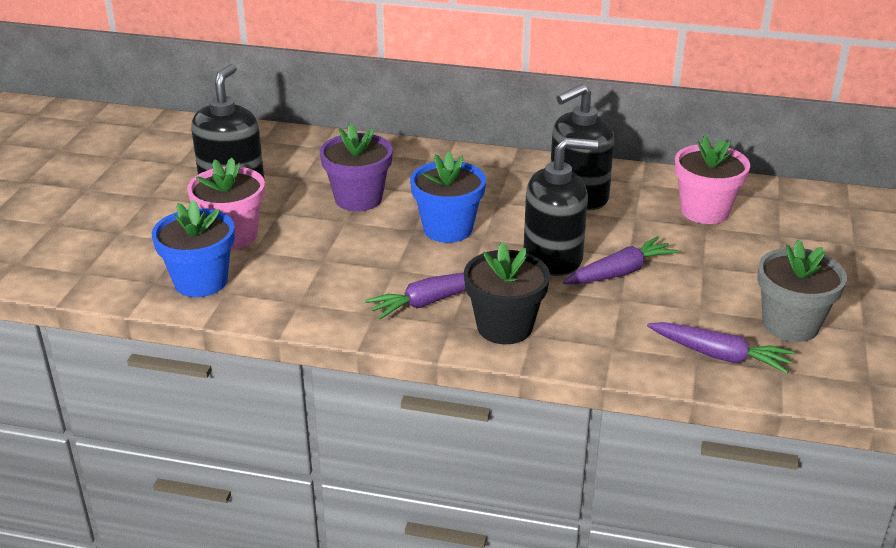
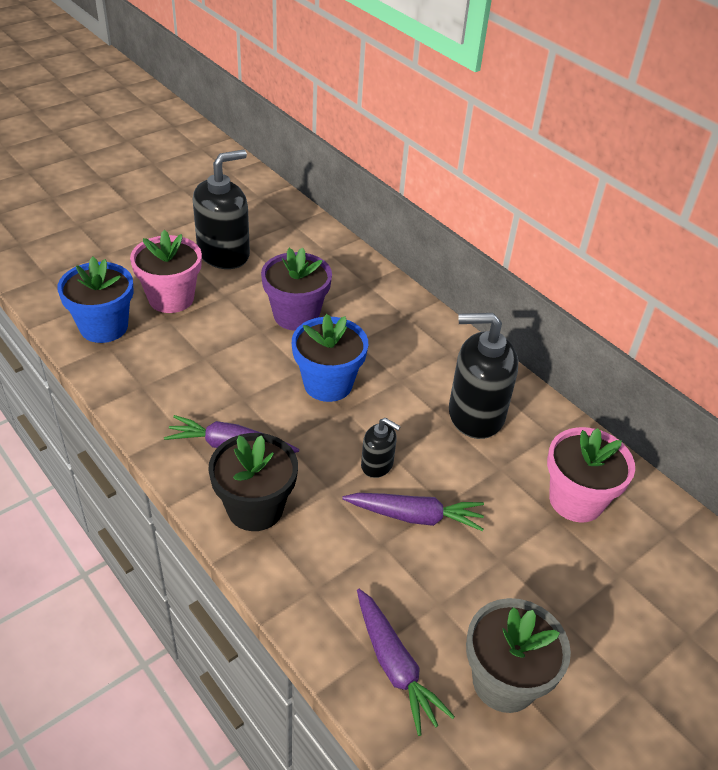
camera: 35 degrees right, 10 degrees up
black soap dispenser [524,138,598,276] -> black soap dispenser [361,418,401,478], size x0.50

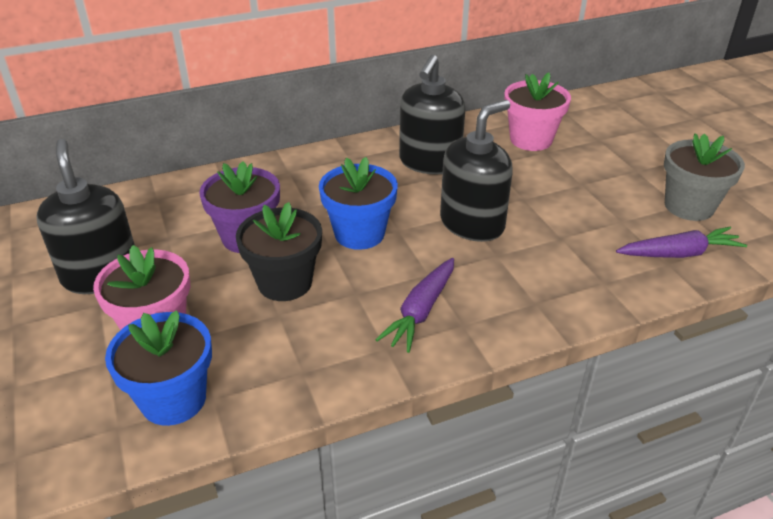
camera: 70 degrees left, 5 degrees down
black flower pot [208,433,298,531] -> black flower pot moved to [236,202,322,301]
purple carrot [342,493,484,531] -> none
black soap dispenser [361,418,401,478] -> black soap dispenser [440,100,513,242], size x1.99

